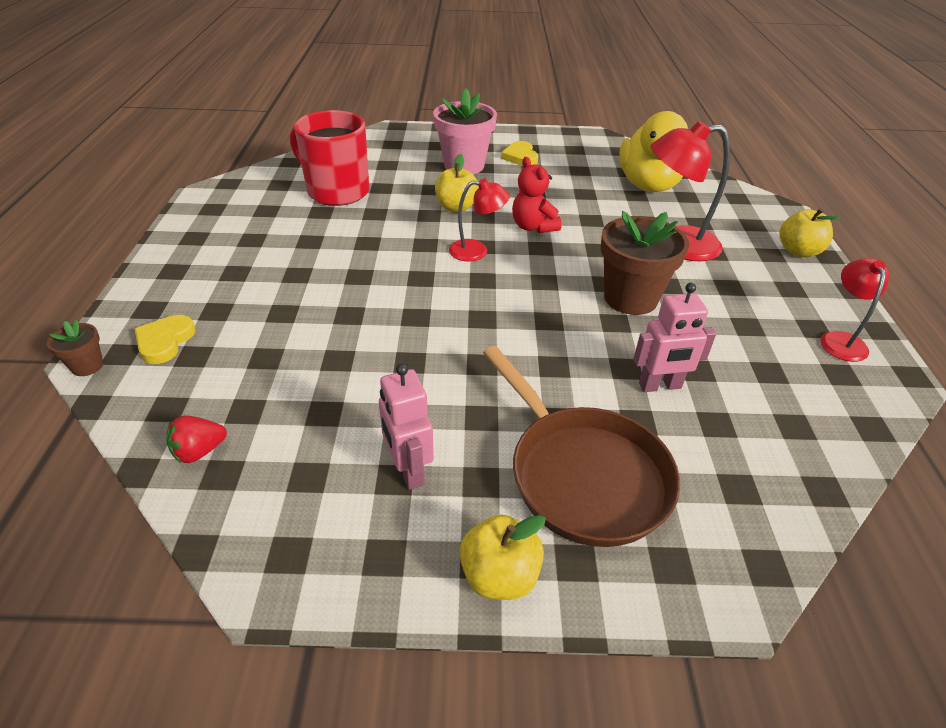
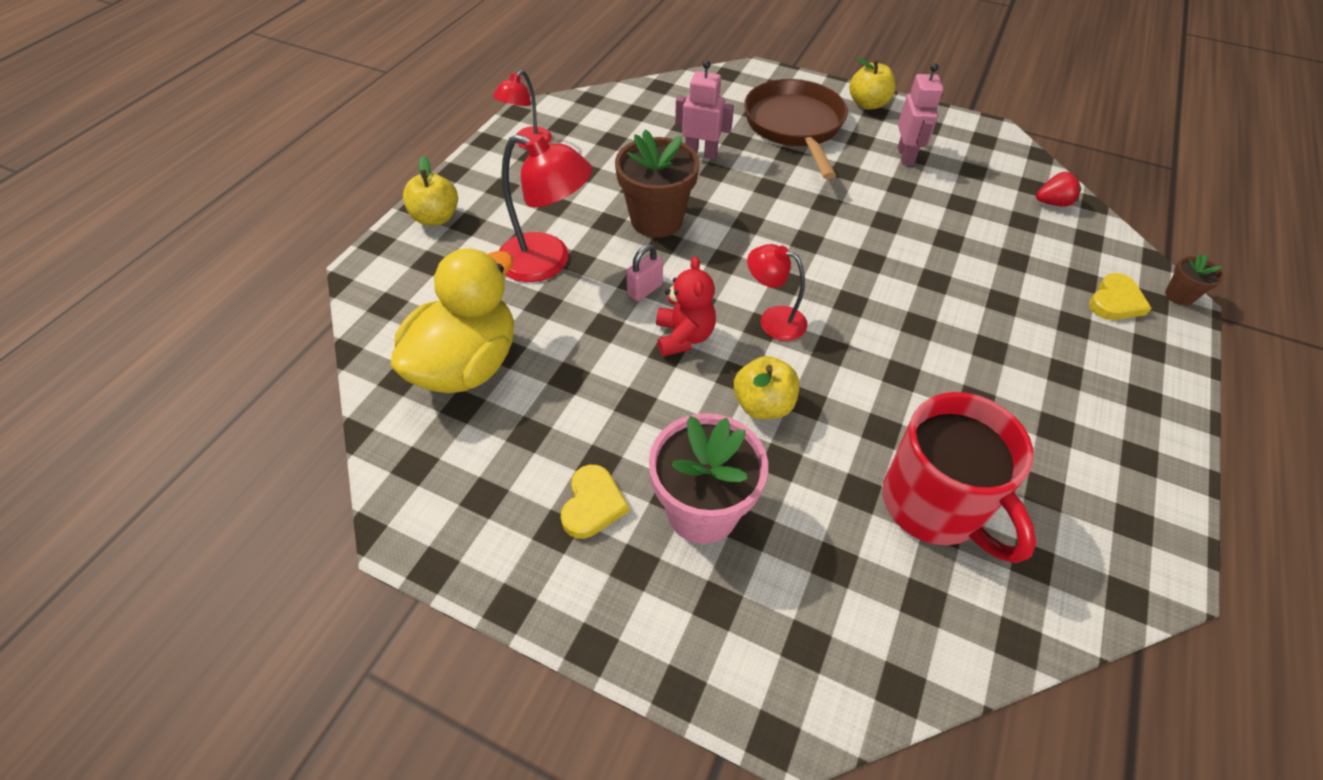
camera: 155 degrees left, 10 degrees up
none -> pink padlock [626,244,663,301]

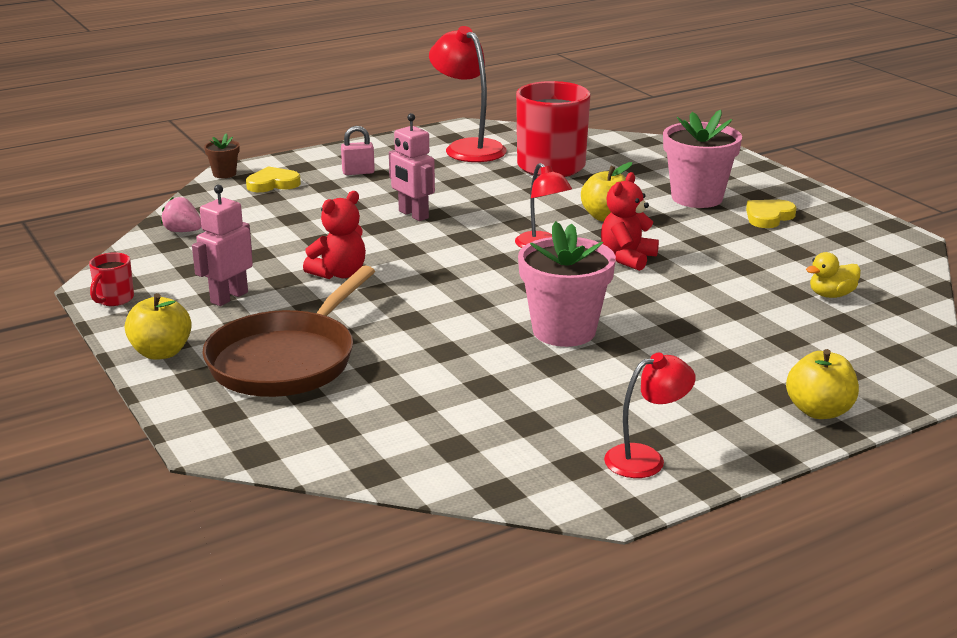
camera: 145 degrees left, 25 degrees down
yellow duck [390,248,514,393] -> yellow duck [806,252,861,298], size x0.42
red lamp [499,134,593,282] -> red lamp moved to [429,26,507,162]
brown flower pot [615,130,700,238] -> pink flower pot [518,221,616,347]
pink padlock [626,244,663,301] -> pink padlock moved to [341,126,375,175]
pink robot [675,61,734,159] -> pink robot moved to [389,113,435,221]
red strawberry [1036,172,1081,207] -> pink strawberry [161,197,202,232]
none -> red mug [89,252,134,306]
none -> red teddy bear [303,191,366,279]

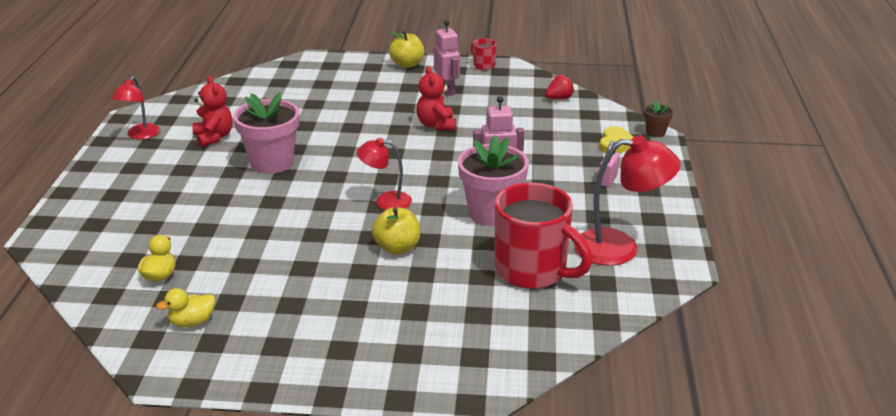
camera: 125 degrees right, 5 degrees up
pink strawberry [161,197,202,232] -> red strawberry [545,75,574,99]
brown pan [202,266,375,397] -> none
red teddy bear [601,172,659,271] -> red teddy bear moved to [192,76,233,147]
pink flower pot [663,110,742,208] -> pink flower pot moved to [458,135,529,226]
yellow heart [746,200,796,228] -> none
yellow apple [786,349,859,419] -> none
none -> yellow duck [156,288,215,327]

